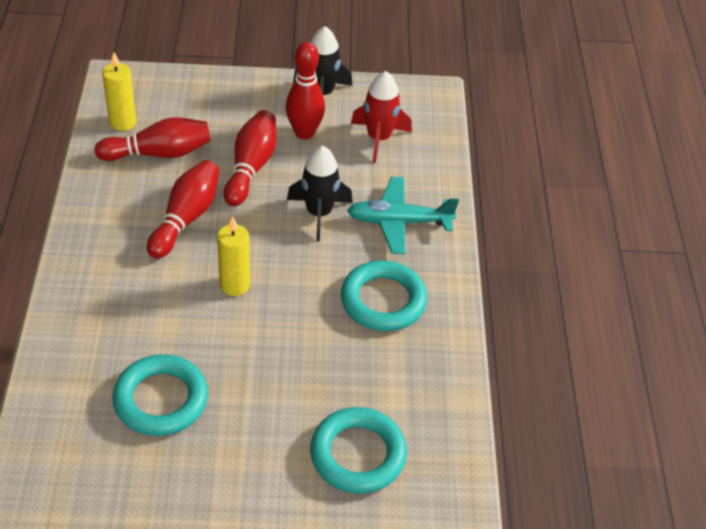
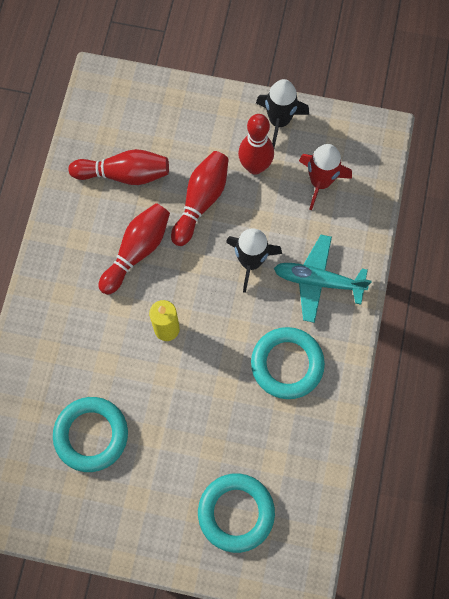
camera: 15 degrees right, 25 degrees up
yellow candle [102,52,136,131] -> none

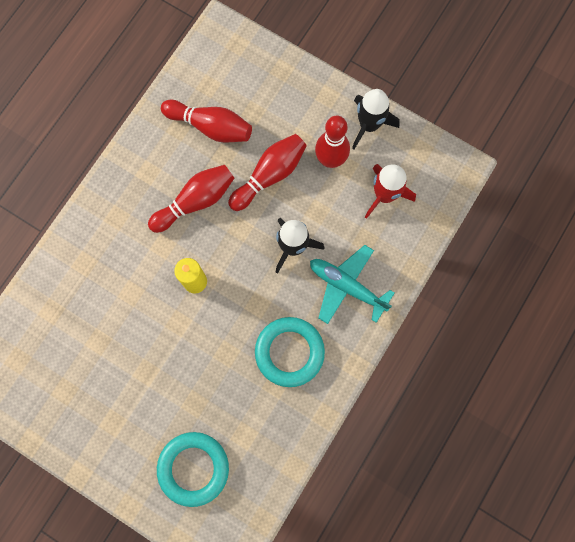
camera: 20 degrees right, 5 degrees up
turquoise ring [53,397,128,472] -> none

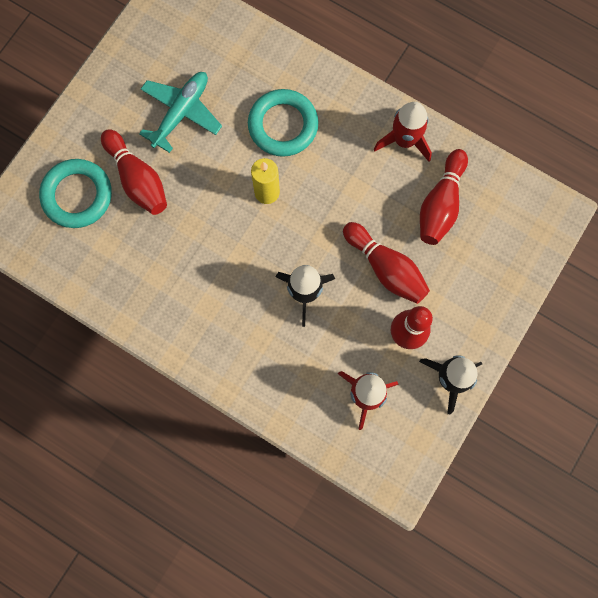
camera: 90 degrees right, 0 degrees up
red bowling pin [148,165,235,233] -> red bowling pin moved to [101,129,167,215]
turquoise ring [255,317,325,387] -> turquoise ring moved to [248,89,319,157]
turquoise plane [310,245,394,324] -> turquoise plane moved to [139,72,222,153]
none -> red rocket [374,102,432,162]

